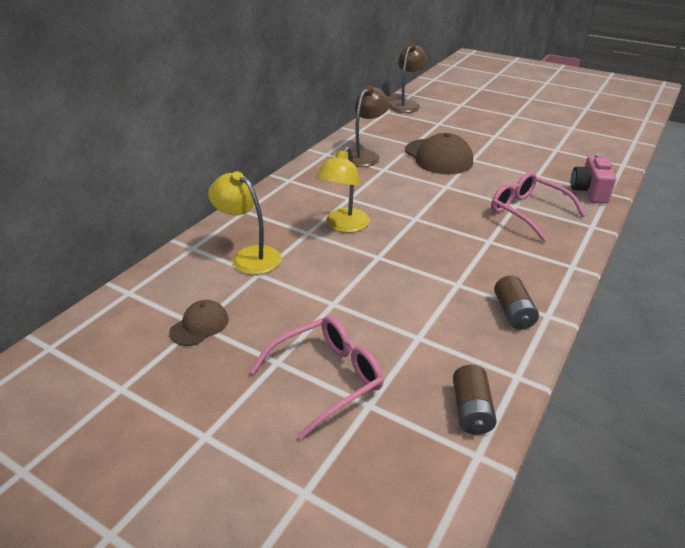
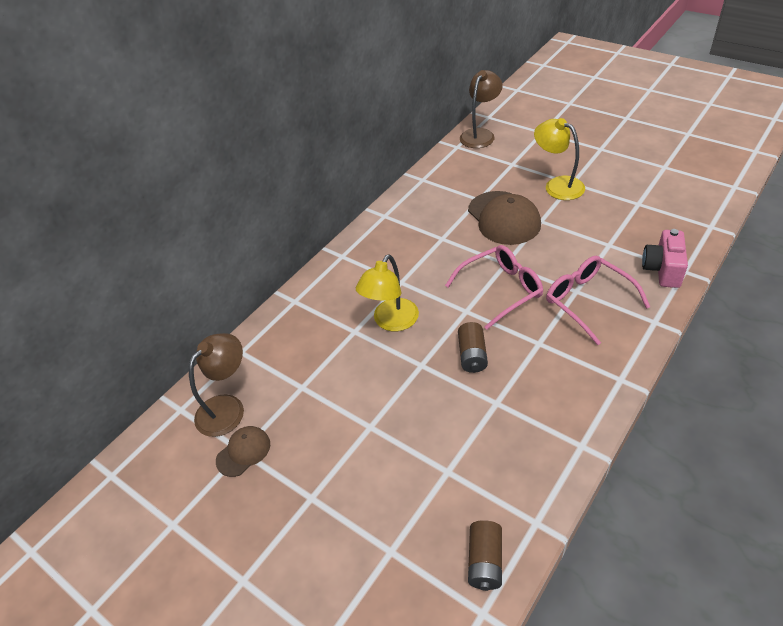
camera: 10 degrees right, 10 degrees up
yellow lamp [208,171,282,275] -> yellow lamp moved to [534,118,585,200]
pink glasses [250,316,383,439] -> pink glasses moved to [445,245,543,330]
brown lamp [348,85,390,167] -> brown lamp moved to [189,333,244,437]
brown battery [494,275,539,330] -> brown battery moved to [458,322,488,373]

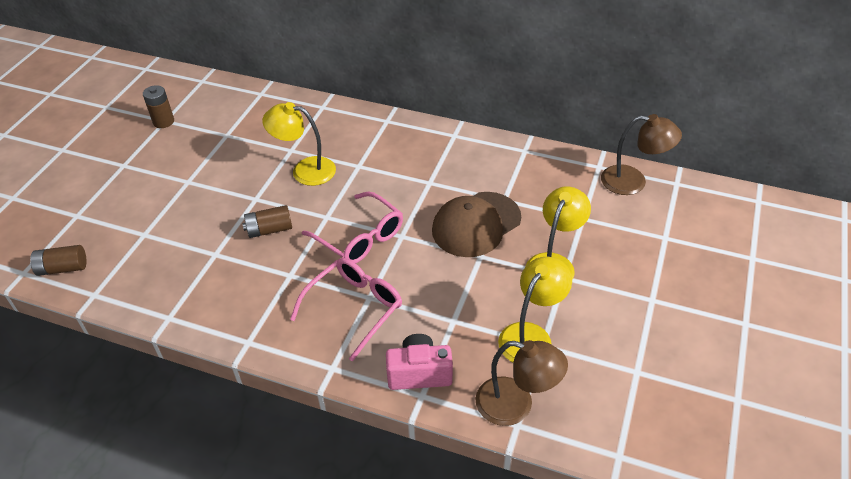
camera: 70 degrees right, 0 degrees up
brown lamp [189,333,244,437] -> brown lamp moved to [475,340,568,426]
brown cap [216,426,270,477] -> brown battery [143,85,174,128]
none -> yellow lamp [498,257,572,362]

